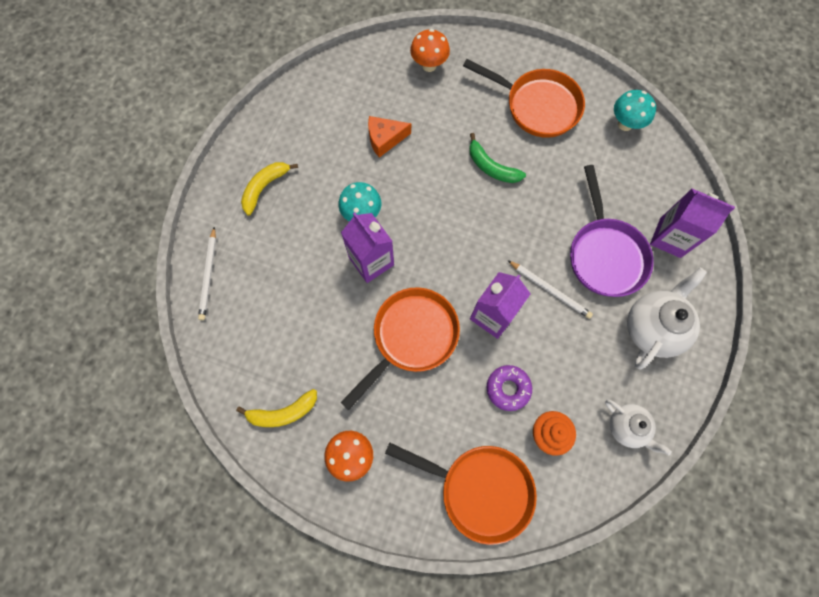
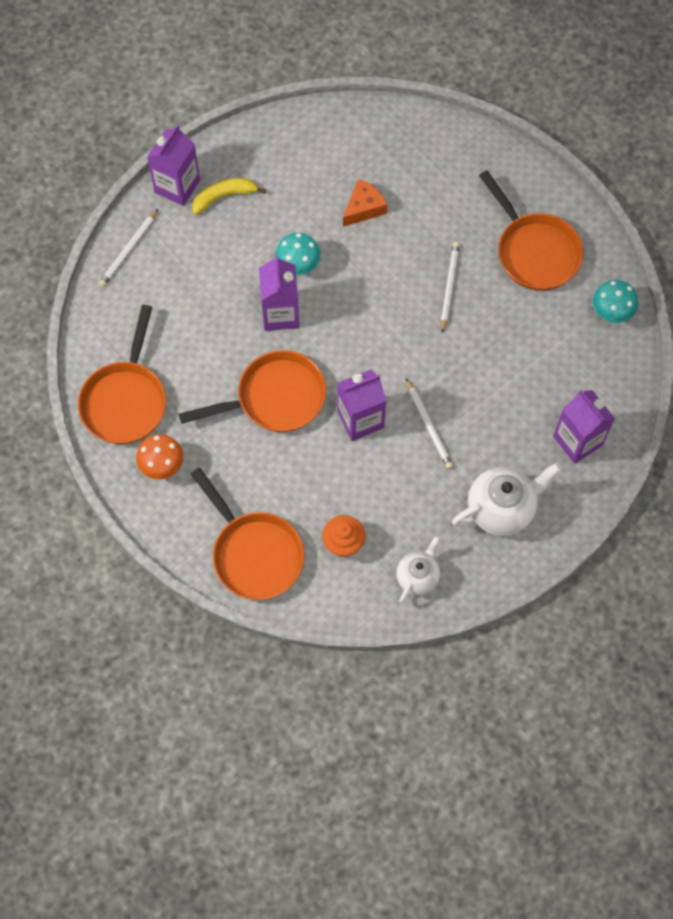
camera: 30 degrees right, 5 degrees down
yellow banana [236,389,317,427] -> orange pan [78,305,166,444]
orange cheese [368,116,411,158] -> orange cheese turned 120 degrees clockwise [343,179,387,227]
orange mushroom [410,29,450,72] -> none
green banana [469,133,526,183] -> white pencil [441,242,460,333]
purple donut [487,365,532,411] -> none
purple pan [570,165,654,297] -> none
white teapot [605,400,672,456] -> white teapot turned 135 degrees counterclockwise [396,536,440,603]
none -> purple carton [147,125,200,206]

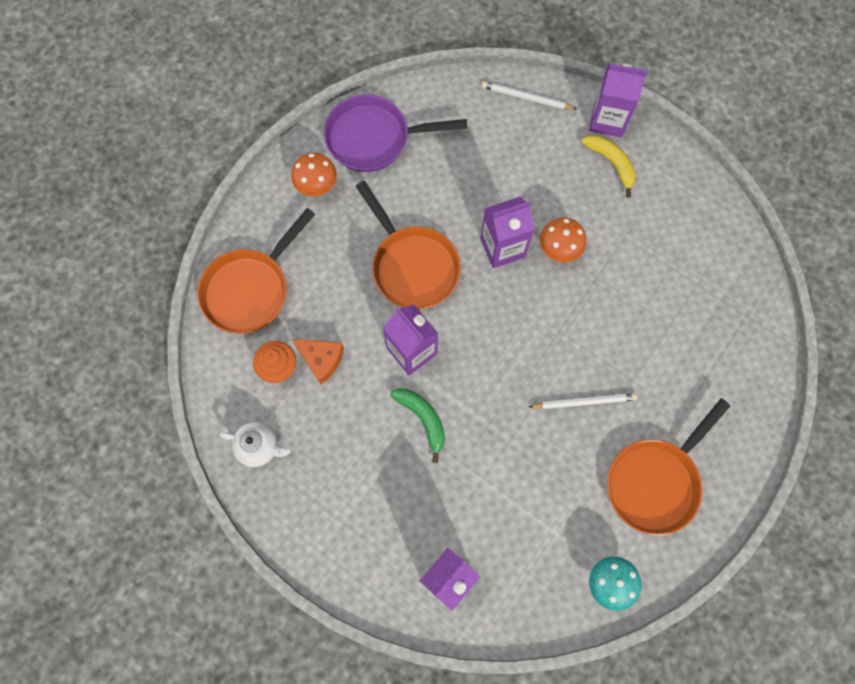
camera: 75 degrees right, 5 degrees up
orange pan [78,305,166,444] -> purple pan [324,95,467,172]
turquoise mushroom [276,233,320,275] -> orange mushroom [540,218,586,262]
orange cheese [343,179,387,227] -> orange cheese moved to [292,339,344,385]
white pencil [406,378,453,469] -> green banana [390,388,445,463]
white teapot [452,463,562,536] -> none

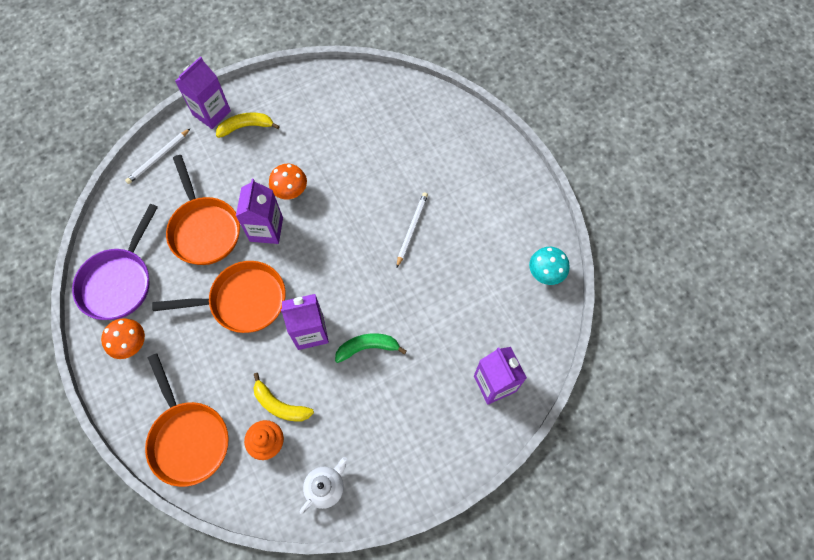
camera: 65 degrees left, 5 degrees down
orange cheese [292,339,344,385] -> yellow banana [254,373,314,421]
orange pan [607,398,730,536] -> orange pan moved to [166,155,240,265]

